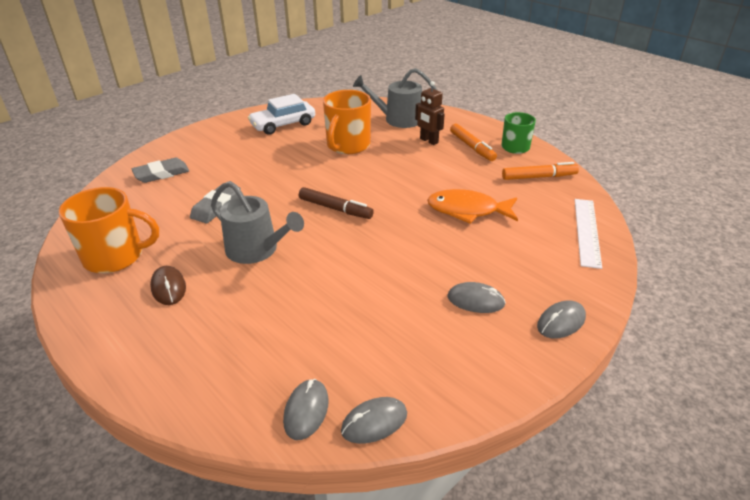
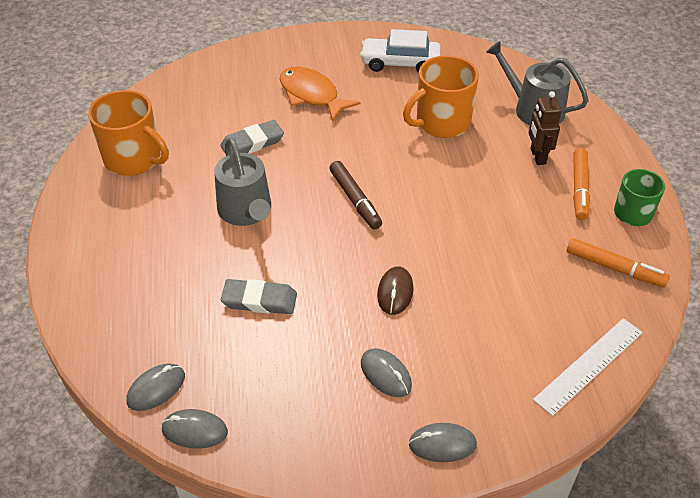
camera: 35 degrees right, 10 degrees up
grey eraser [132,158,190,183] -> grey eraser moved to [221,279,297,314]
brown mouse [150,266,186,305] -> brown mouse moved to [377,266,414,315]
orange fish [427,189,518,224] -> orange fish moved to [280,67,361,122]

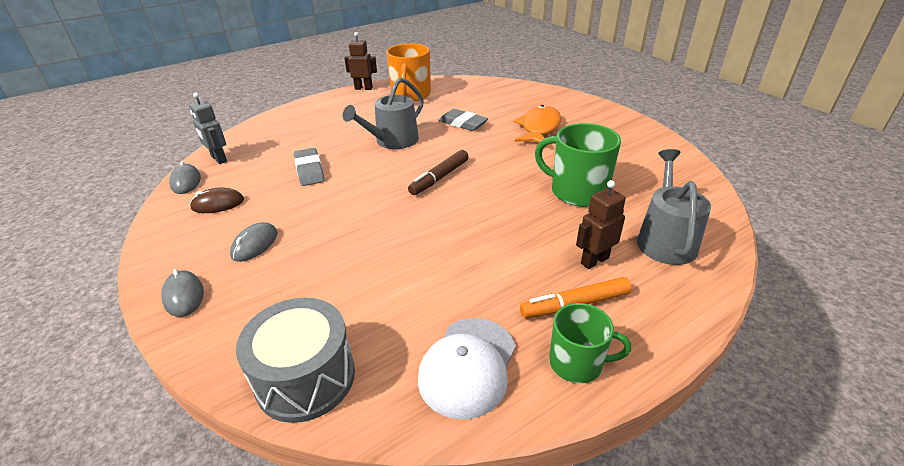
camera: 65 degrees right, 10 degrees down
grey mouse [126,363,185,411] -> grey robot [189,92,227,164]
white car [360,29,441,73] -> none
brown mouse [377,266,414,315] -> brown mouse moved to [190,187,244,213]
orange mug [403,56,479,138] -> green mug [535,123,621,207]
white ruler [533,318,643,416] -> grey drum [236,298,355,423]
orange marker [567,238,670,287] -> white cap [418,318,516,419]
none -> brown robot [344,32,377,90]

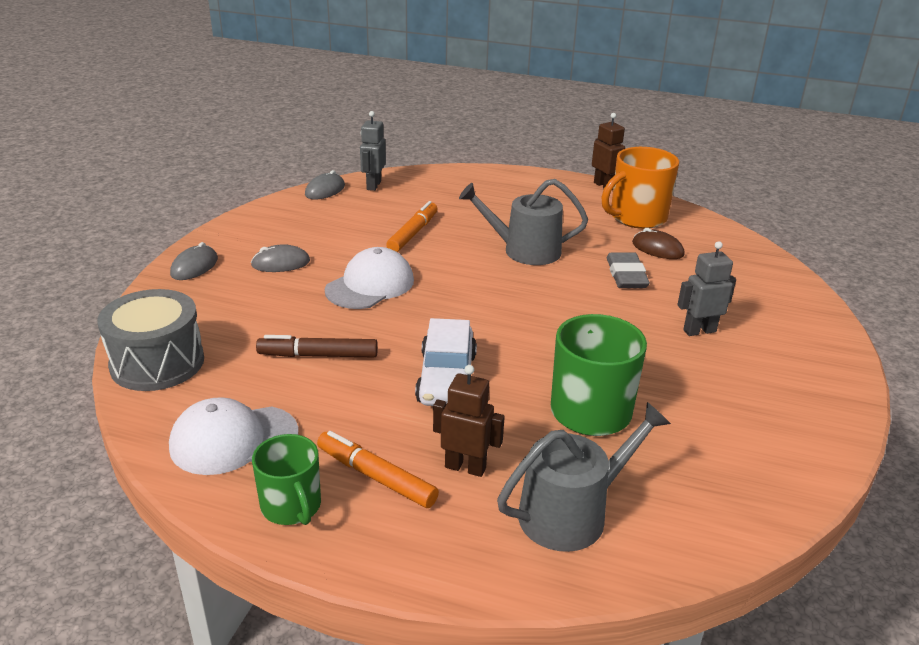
camera: 50 degrees right, 5 degrees down
brown mouse [190,187,244,213] -> brown mouse moved to [632,228,685,259]
grey eraser [294,148,325,186] -> orange marker [386,201,438,252]
brown marker [408,150,469,195] -> brown marker moved to [256,335,378,357]
orange fish [514,105,561,146] -> grey robot [677,241,736,336]
none -> white cap [325,247,414,309]
none -> white car [415,318,477,406]

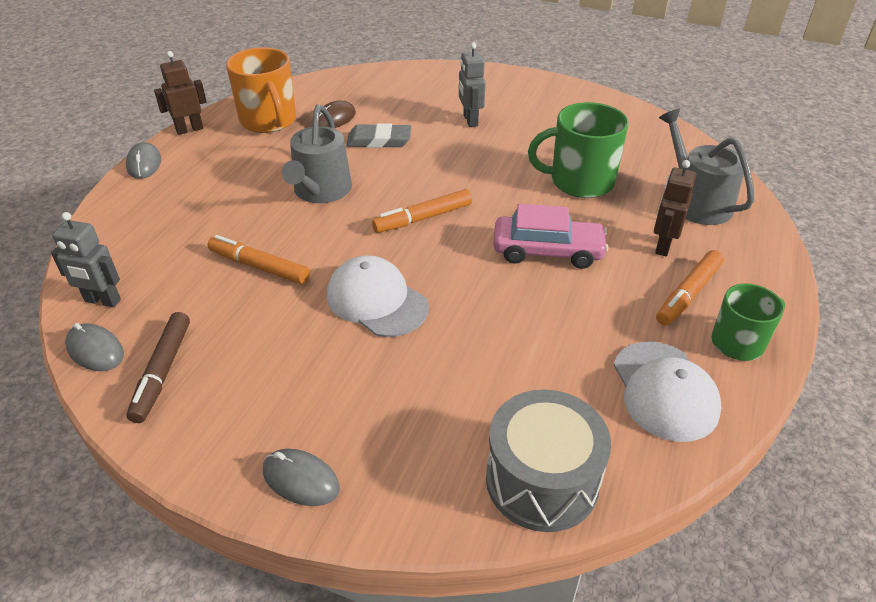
camera: 85 degrees left, 10 degrees up
grey mouse [251,244,310,272] -> grey mouse moved to [126,142,161,179]
brown marker [256,335,378,357] -> brown marker moved to [127,312,190,423]
white car [415,318,477,406] -> pink car [493,204,609,269]
none -> orange marker [372,189,472,233]

